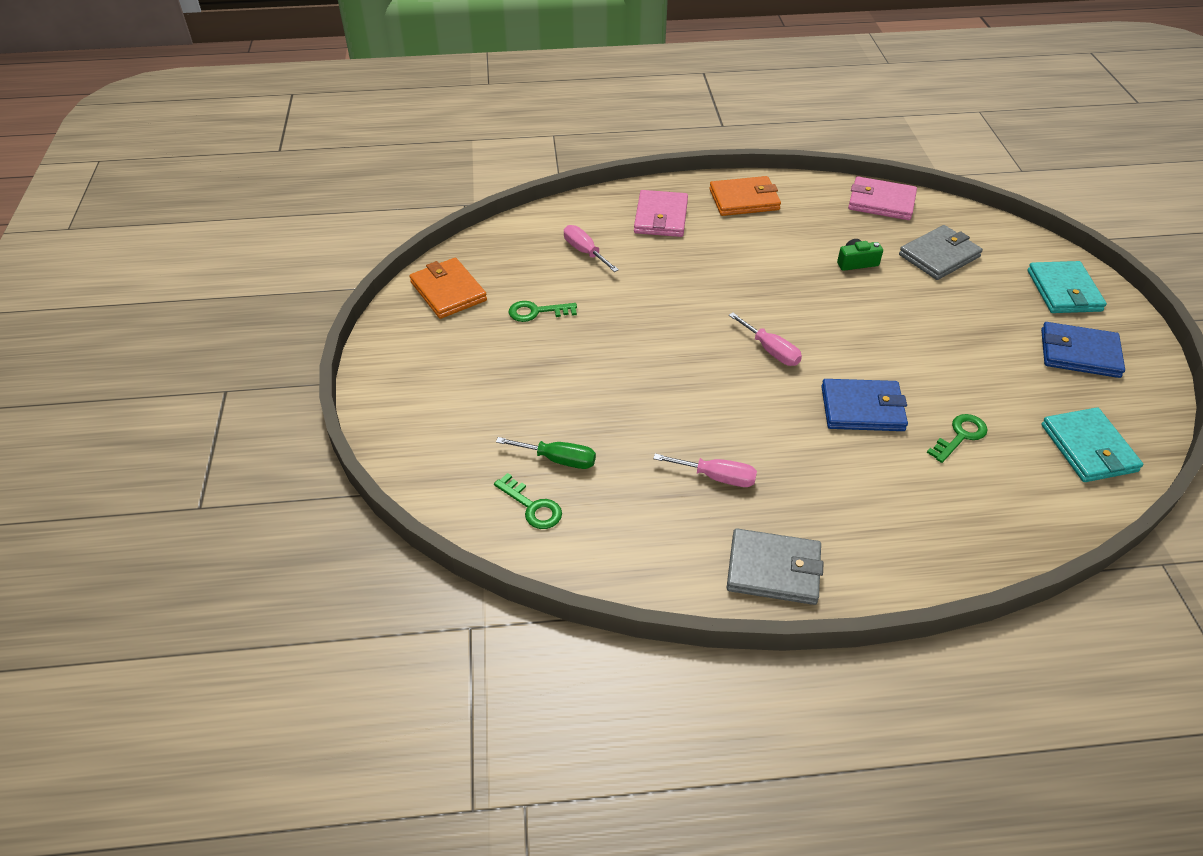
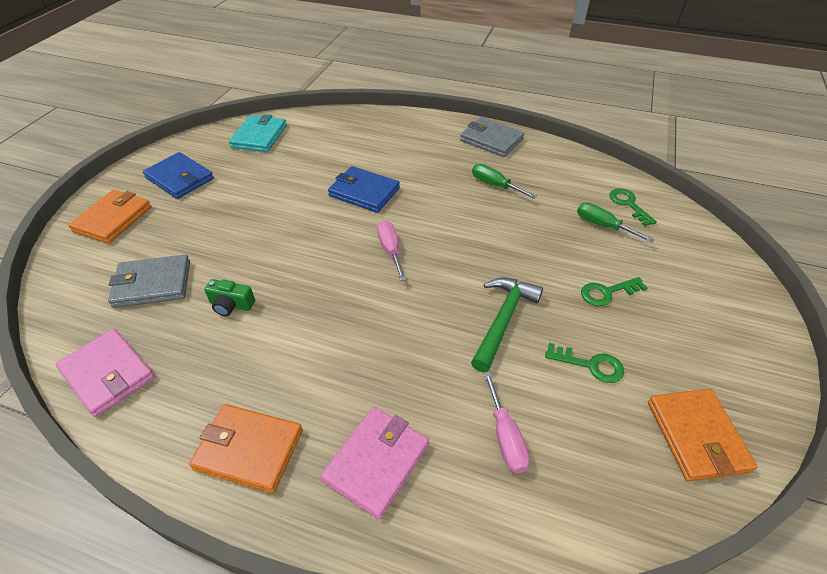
camera: 155 degrees left, 0 degrees up
pink screwdriver [653,454,757,487] -> green screwdriver [472,164,537,199]
green key [927,414,987,463] -> green key moved to [581,277,647,306]
turquoise wallet [1027,261,1107,313] -> orange wallet [68,190,151,244]
none -> green hammer [471,278,543,372]

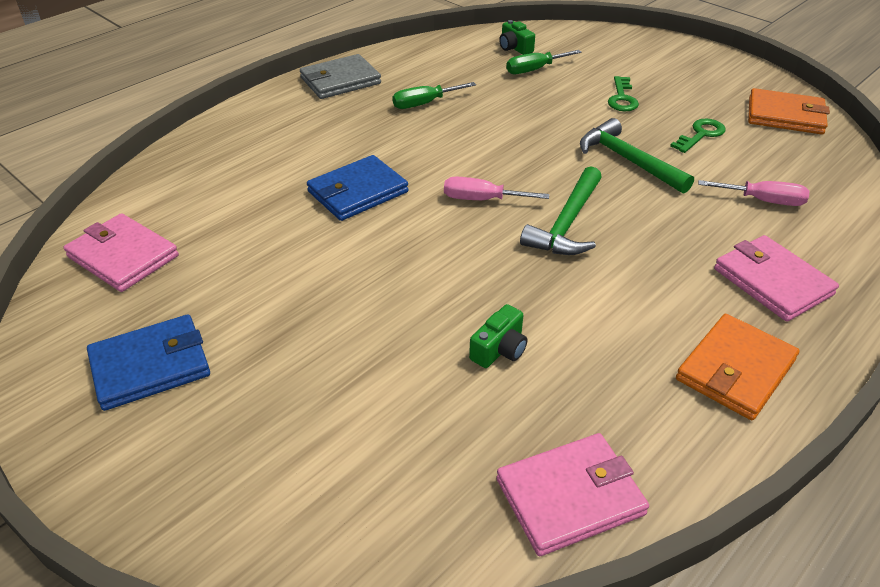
camera: 65 degrees left, 5 degrees down
orange wallet [68,190,151,244] -> none
grey wallet [108,255,190,308] -> none
turquoise wallet [229,114,287,152] -> pink wallet [64,213,179,292]
green key [610,188,657,226] -> green camera [499,20,535,55]
none -> green hammer [520,166,602,255]

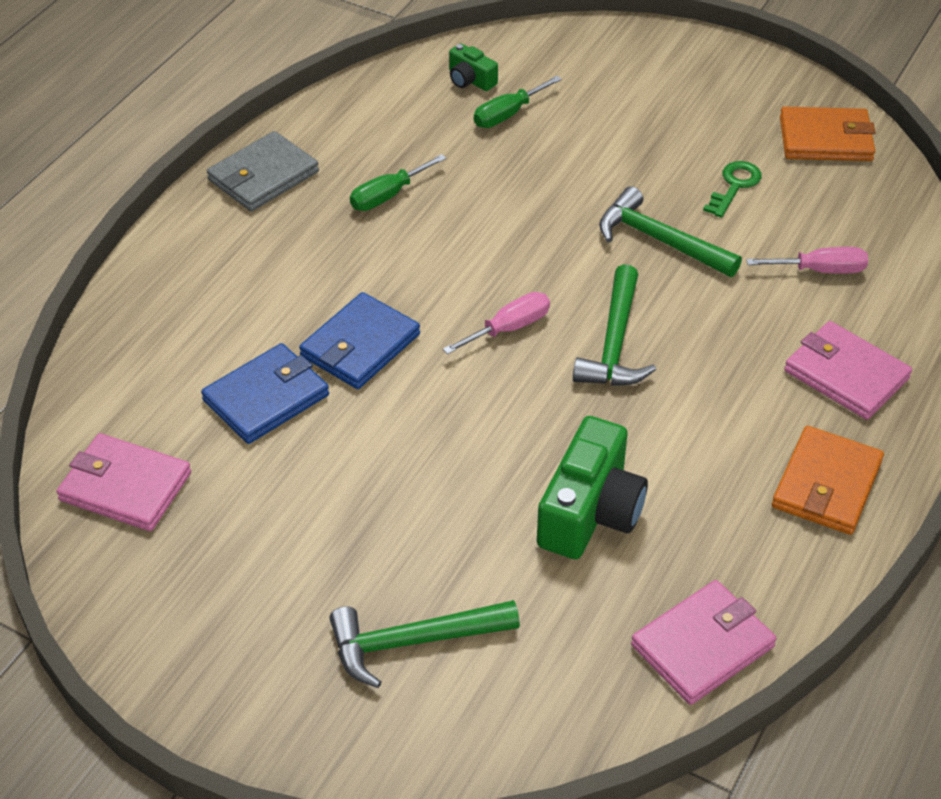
camera: 15 degrees left, 5 degrees up
blue wallet [87,314,210,411] -> blue wallet moved to [201,343,329,444]
pink screwdriver [444,176,549,200] -> pink screwdriver turned 150 degrees clockwise [443,292,550,354]
green camera [469,304,527,368] -> green camera [537,416,648,559], size x1.97
green key [608,76,639,111] -> none
none -> green hammer [329,600,520,688]

